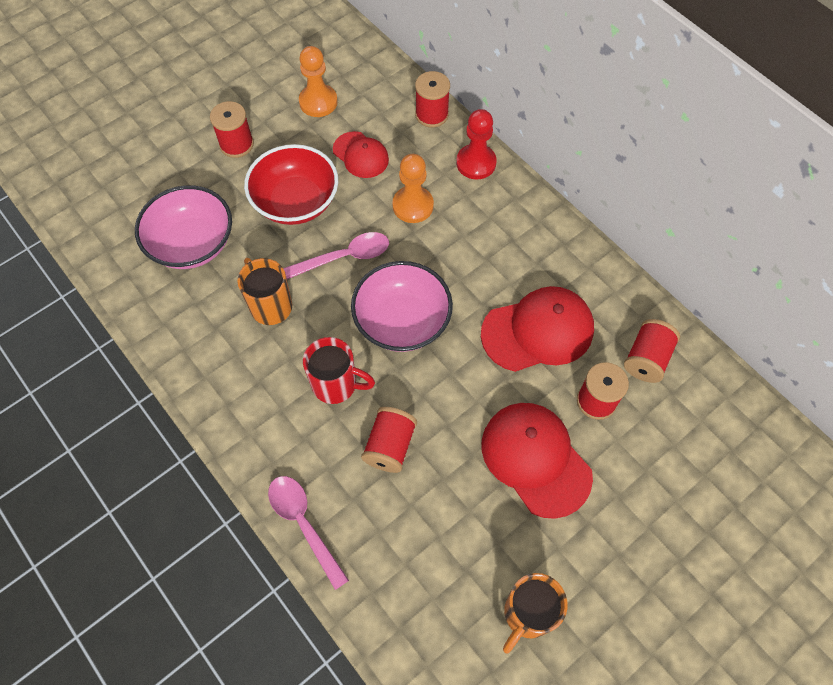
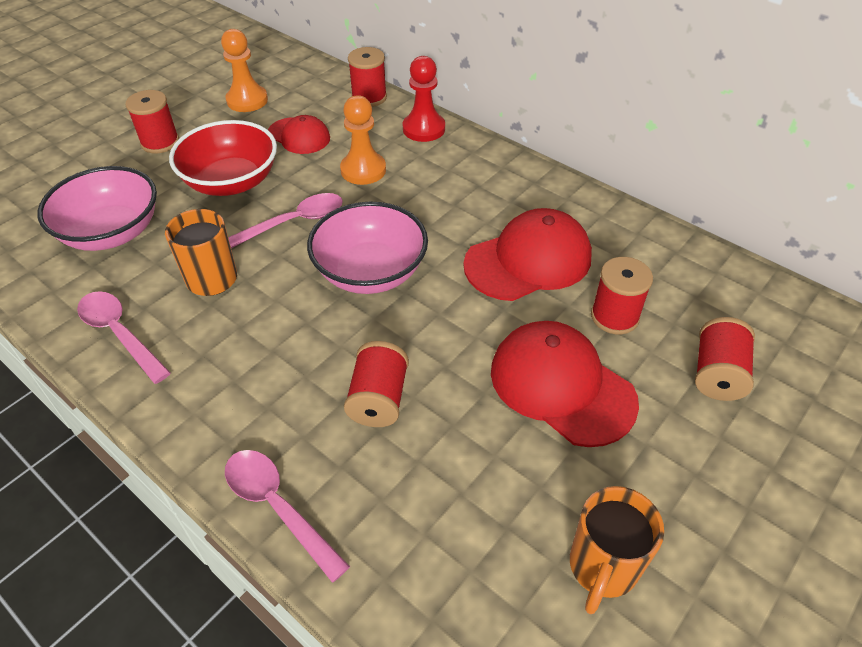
camera: 10 degrees left, 15 degrees down
red mug [303,337,375,404] -> none
red spool [624,319,680,383] -> red spool moved to [695,317,755,401]
none -> pink spoon [77,291,171,384]

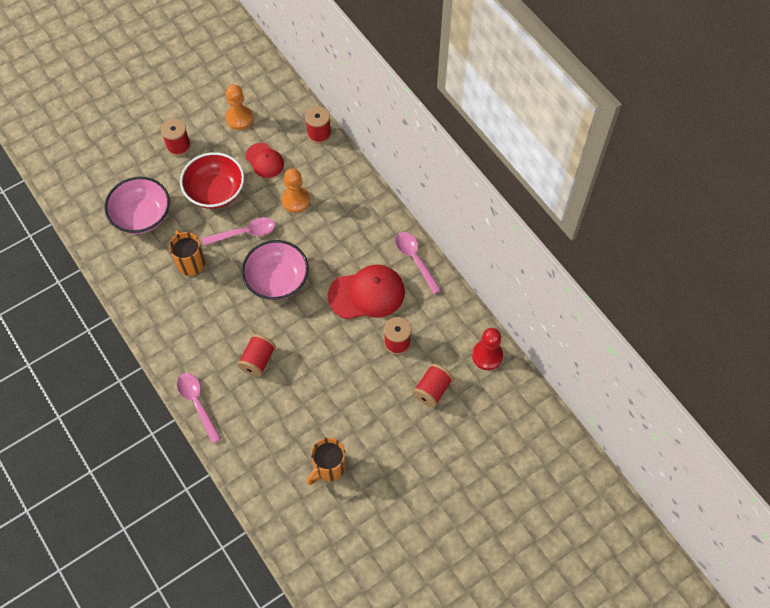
camera: 15 degrees right, 15 degrees up
pink spoon [77,291,171,384] -> pink spoon moved to [395,232,441,294]
red pawn [403,56,445,142] -> red pawn moved to [472,328,503,370]
red cap [491,321,639,447] -> none

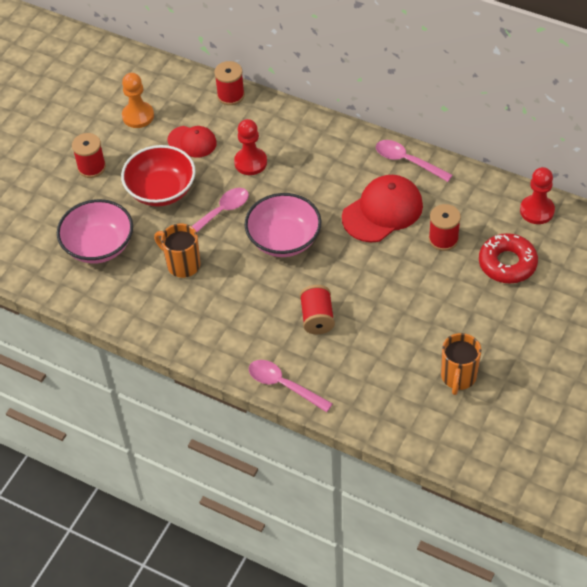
camera: 25 degrees left, 10 degrees down
orange pawn [281,168,310,213] -> red pawn [234,119,267,175]
red spool [413,364,454,407] -> red donut [479,233,538,284]

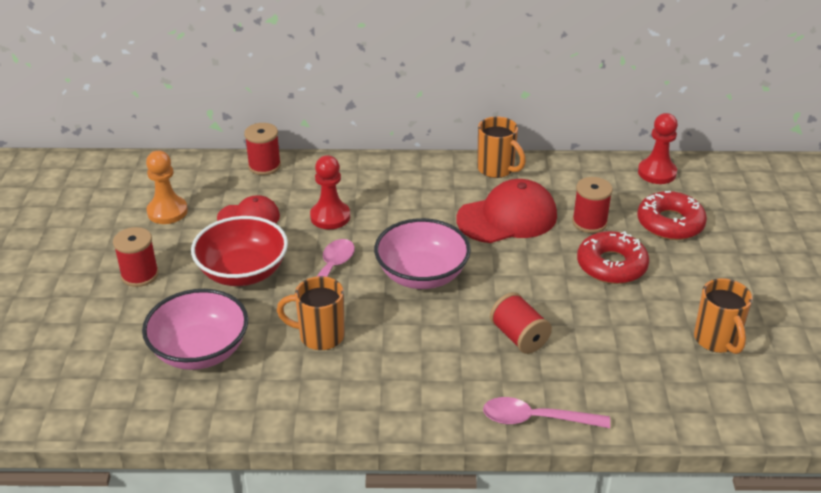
camera: 30 degrees left, 15 degrees down
red cap [342,175,423,242] -> red cap turned 45 degrees clockwise [456,179,557,243]
pink spoon [376,140,453,182] -> orange mug [477,117,526,178]
none -> red donut [577,231,649,284]

